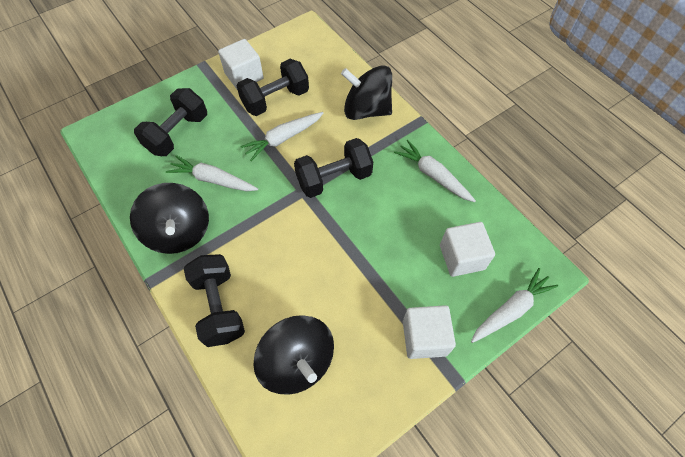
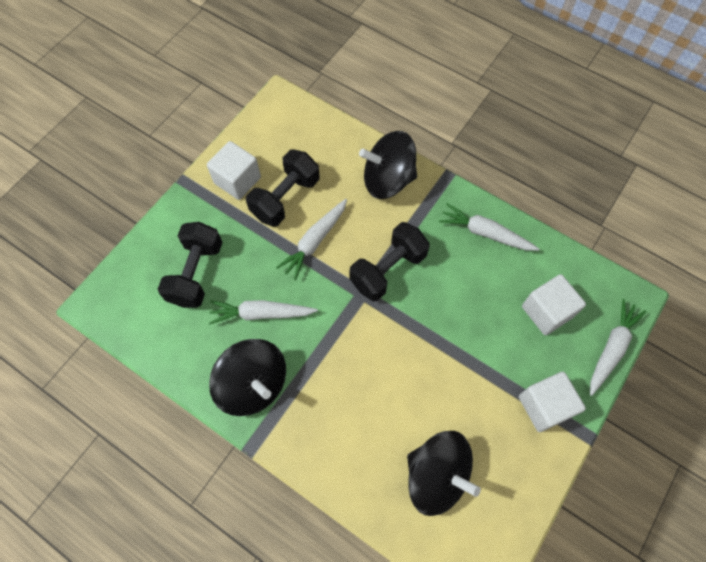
camera: 20 degrees left, 5 degrees up
black dumbbell [184,254,245,347] -> none

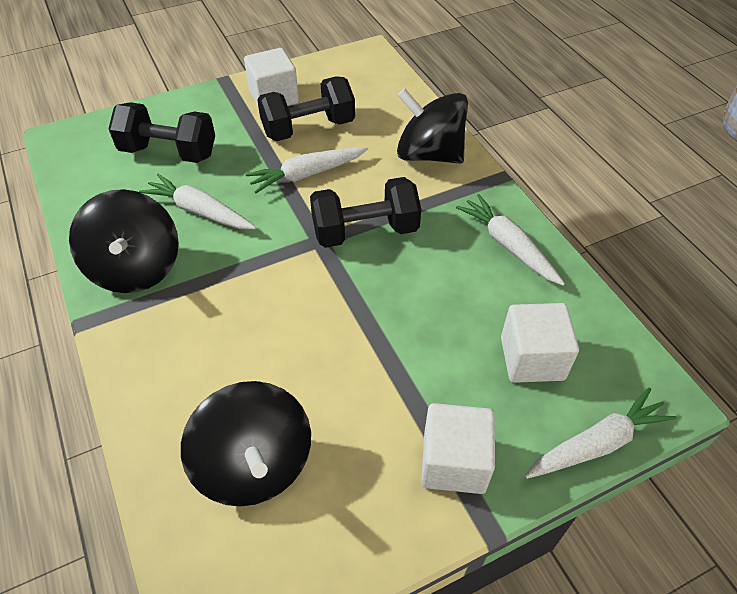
camera: 30 degrees right, 15 degrees down
black dumbbell [158,222,223,308] -> black dumbbell turned 60 degrees clockwise [108,102,215,163]

